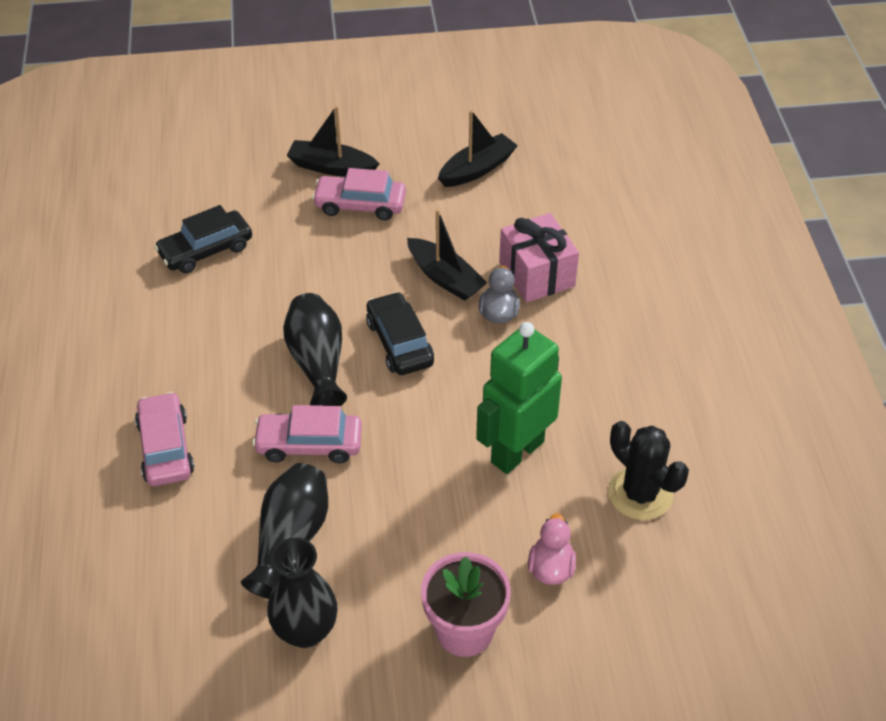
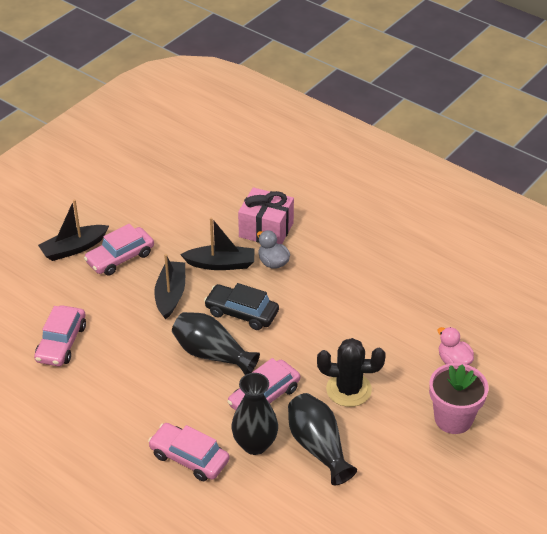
camera: 45 degrees left, 5 degrees down
black car [154,205,252,273] -> pink car [34,305,86,366]
black vase [267,537,337,648] -> black vase moved to [231,373,278,455]
black boat [438,110,518,187] -> black boat moved to [154,254,185,320]
green robot [476,322,562,474] -> none
black cactus [608,421,689,520] -> black cactus moved to [317,338,386,407]

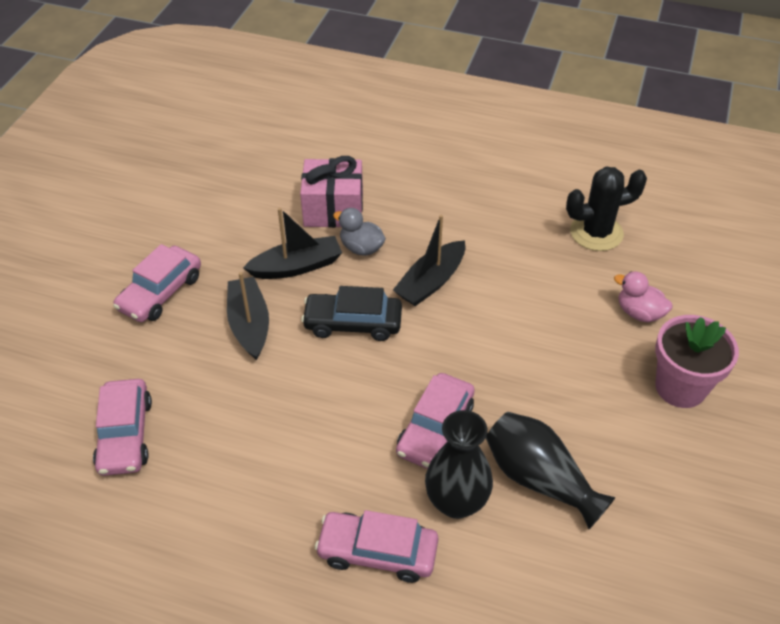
camera: 20 degrees left, 5 degrees up
black boat [38,199,109,261] -> black boat moved to [393,215,465,306]
black vase [172,312,260,375] -> none
black cactus [317,338,386,407] -> black cactus moved to [566,167,647,251]

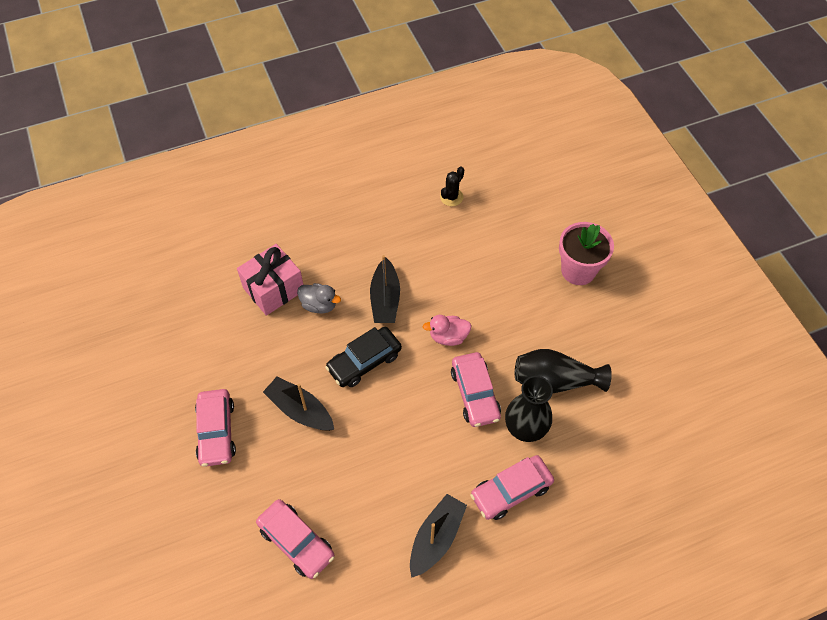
camera: 40 degrees left, 10 degrees up
black boat [243,208,342,279] -> black boat moved to [410,494,467,578]
grey duck [333,208,386,256] -> grey duck turned 150 degrees counterclockwise [297,283,341,313]
black cactus [566,167,647,251] -> black cactus [440,166,464,206], size x0.59
pink duck [614,271,673,322] -> pink duck moved to [423,315,472,346]

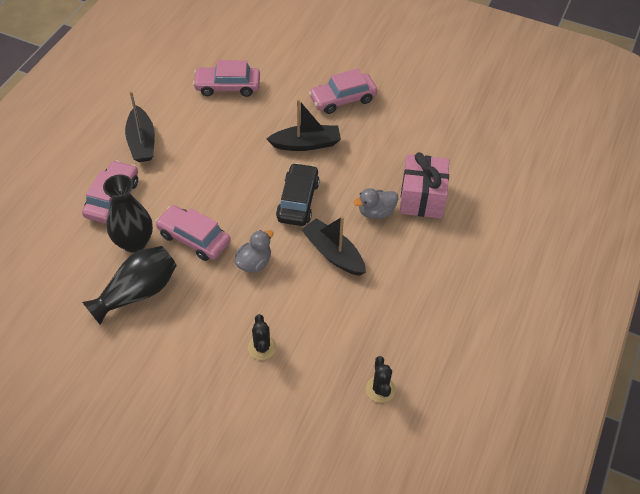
camera: 135 degrees right, 5 degrees down
pink car [195,389,236,467] -> pink car turned 60 degrees counterclockwise [309,69,377,114]
pink duck [423,315,472,346] -> grey duck [235,230,273,273]
pink flower pot [559,222,614,285] -> none
none -> black cactus [248,314,277,360]

